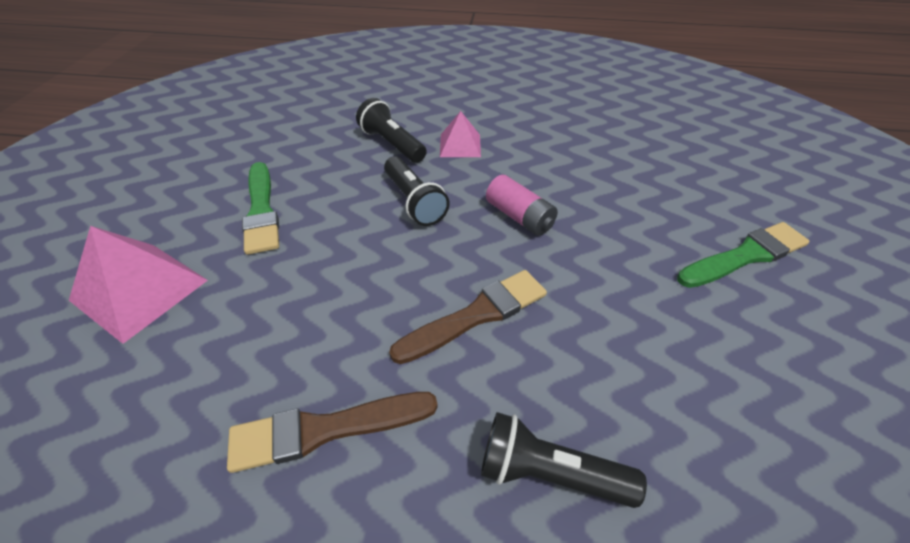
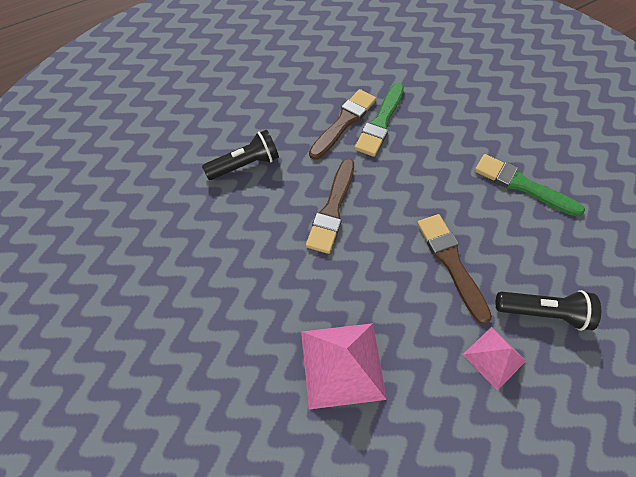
camera: 140 degrees right, 15 degrees up
pink pyramid [69,226,208,344] -> pink pyramid moved to [301,323,387,409]
black flashlight [384,156,450,226] -> brown brush [417,214,492,324]
pink battery [486,175,558,236] -> none
green brush [677,222,810,288] -> green brush moved to [354,83,404,157]

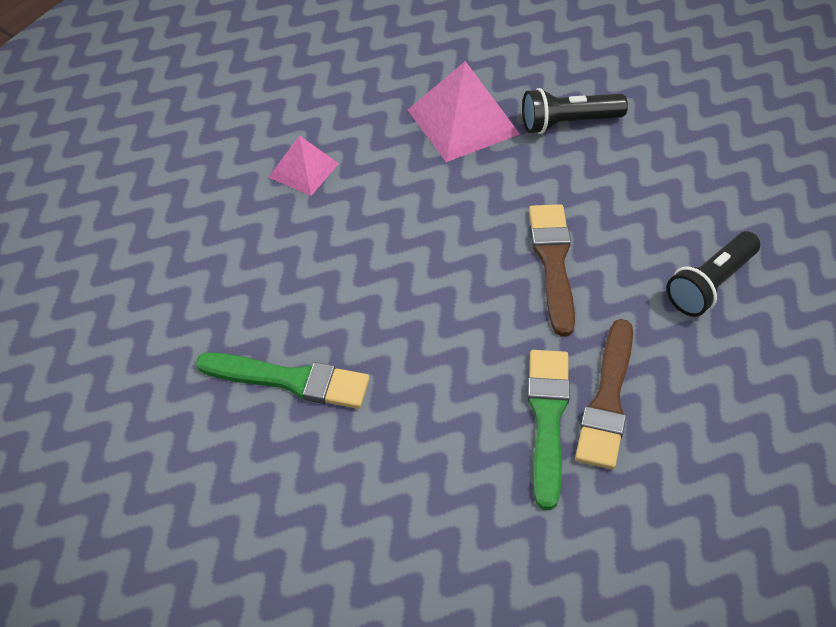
camera: 160 degrees right, 10 degrees down
brown brush [417,214,492,324] -> none
black flashlight [496,290,601,331] -> black flashlight moved to [522,88,628,134]

